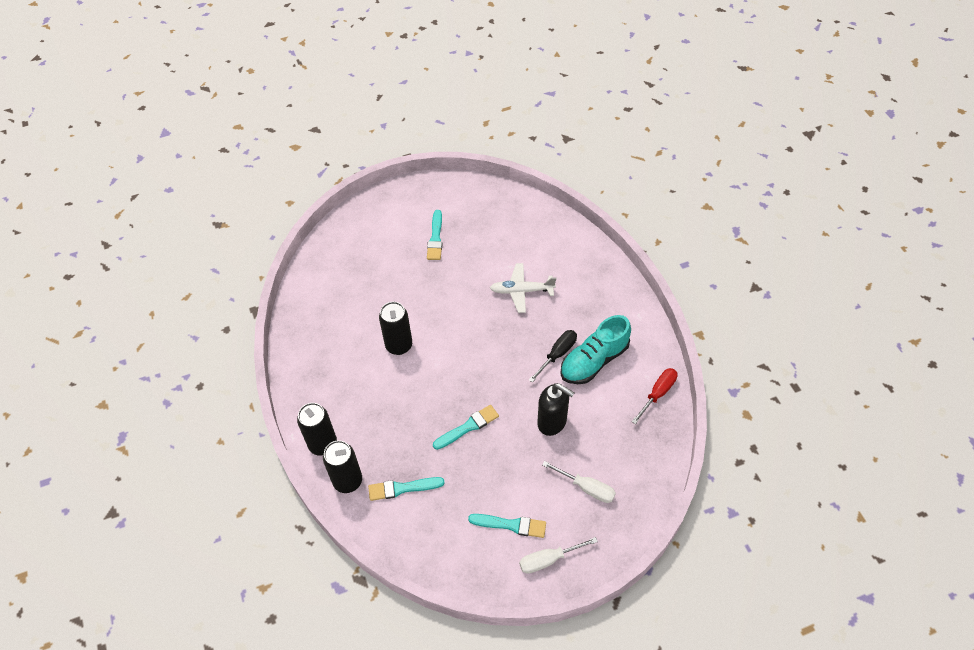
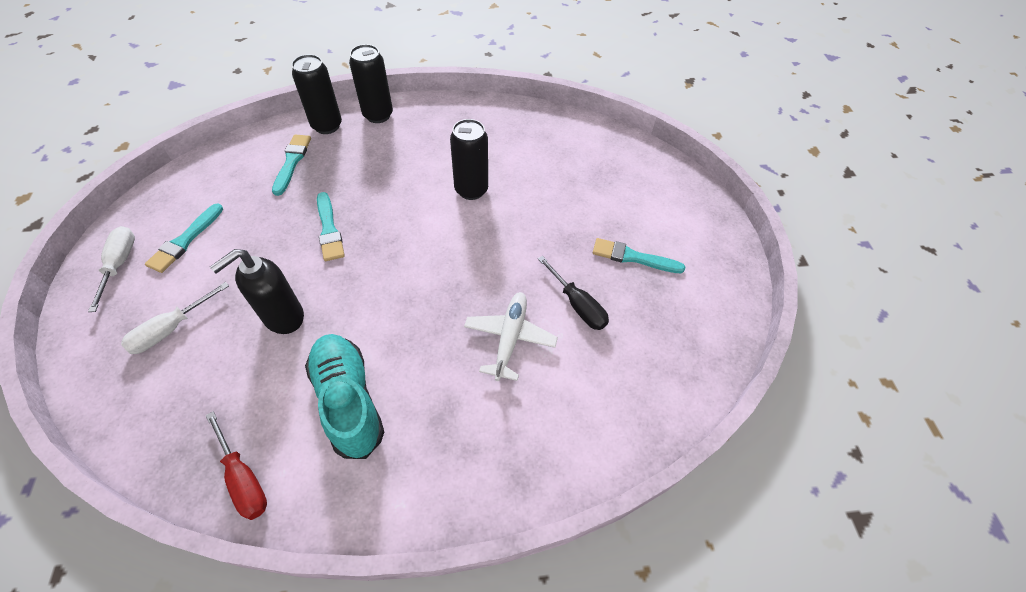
camera: 100 degrees right, 0 degrees up
black screwdriver [529,330,577,382] -> black screwdriver moved to [538,256,609,330]

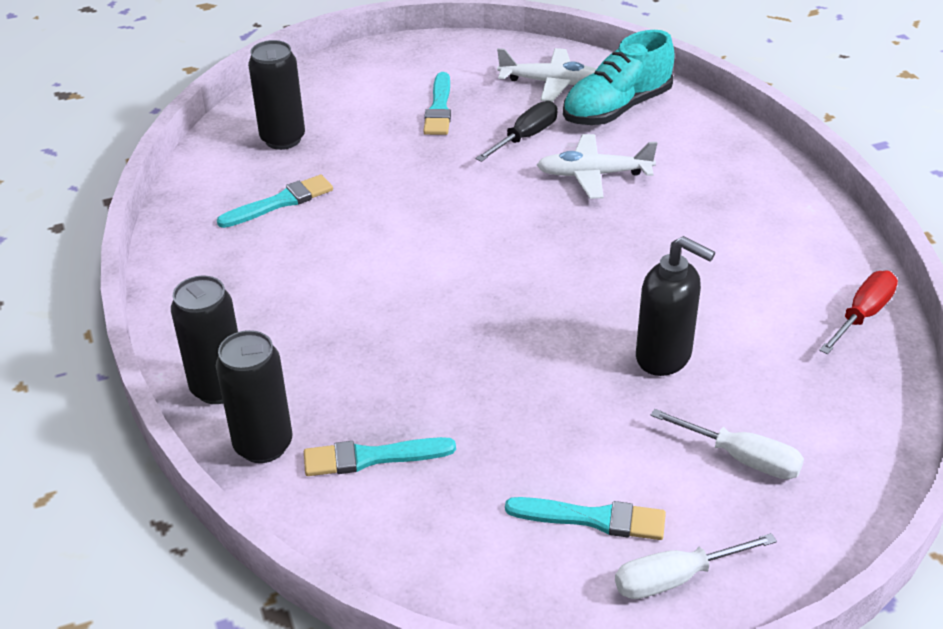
camera: 100 degrees left, 15 degrees down
turquoise shoe [305,334,384,459] -> turquoise shoe moved to [563,30,675,125]
turquoise brush [317,192,345,261] -> turquoise brush moved to [217,175,333,228]
black can [450,119,488,200] -> black can moved to [248,40,305,150]
none -> white plane [497,48,596,102]

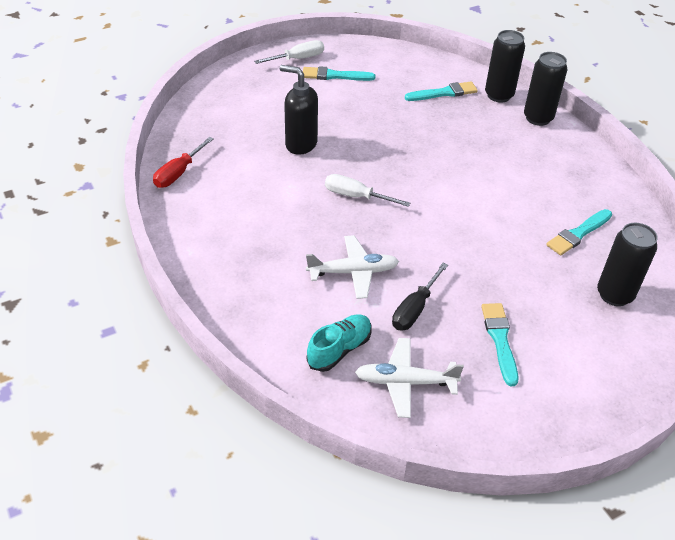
camera: 170 degrees right, 5 degrees up
turquoise shoe [563,30,675,125] -> turquoise shoe [306,314,372,372], size x0.66
white screwdriver [651,409,804,479] -> white screwdriver moved to [325,174,410,207]

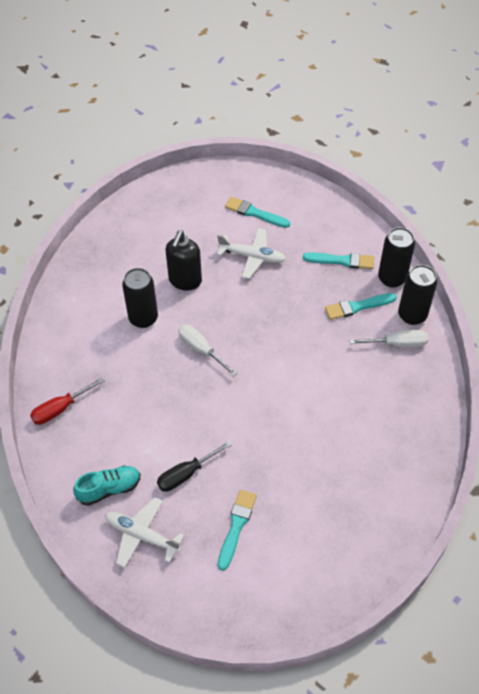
camera: 25 degrees right, 10 degrees up
red screwdriver [153,137,214,188] -> red screwdriver moved to [30,378,105,425]
white screwdriver [254,40,324,64] -> white screwdriver moved to [350,330,428,347]
black soap dispenser [280,65,318,155] -> black soap dispenser turned 120 degrees counterclockwise [166,231,202,290]
white plane [306,235,399,299] -> white plane moved to [217,228,286,279]
turquoise brush [546,209,612,255] -> turquoise brush moved to [325,293,397,320]
black can [597,223,658,306] -> black can moved to [122,268,158,328]

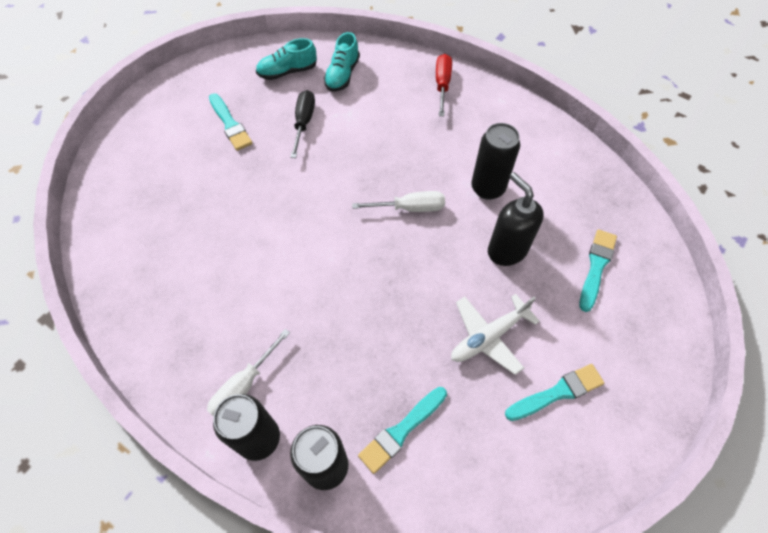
camera: 130 degrees right, 5 degrees up
white plane [105,497,185,568] -> turquoise shoe [256,38,317,80]
turquoise brush [325,293,397,320] -> turquoise brush moved to [579,229,617,312]

